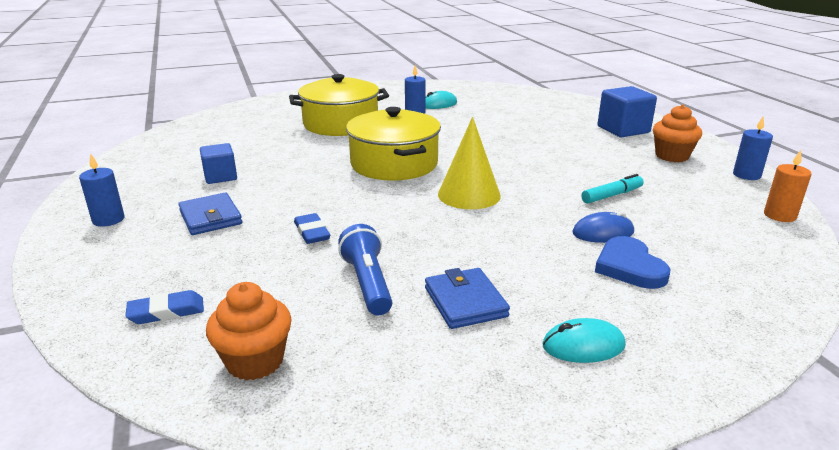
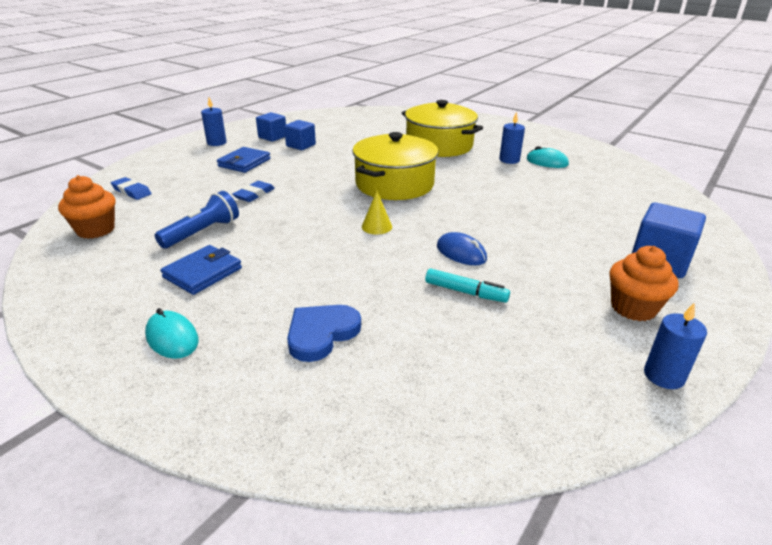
camera: 55 degrees right, 5 degrees up
yellow cone [438,117,501,209] -> yellow cone [362,191,392,234], size x0.52
blue mouse [572,211,634,243] -> blue mouse moved to [437,232,487,265]
orange candle [764,150,812,222] -> none
none -> blue cube [256,112,286,142]

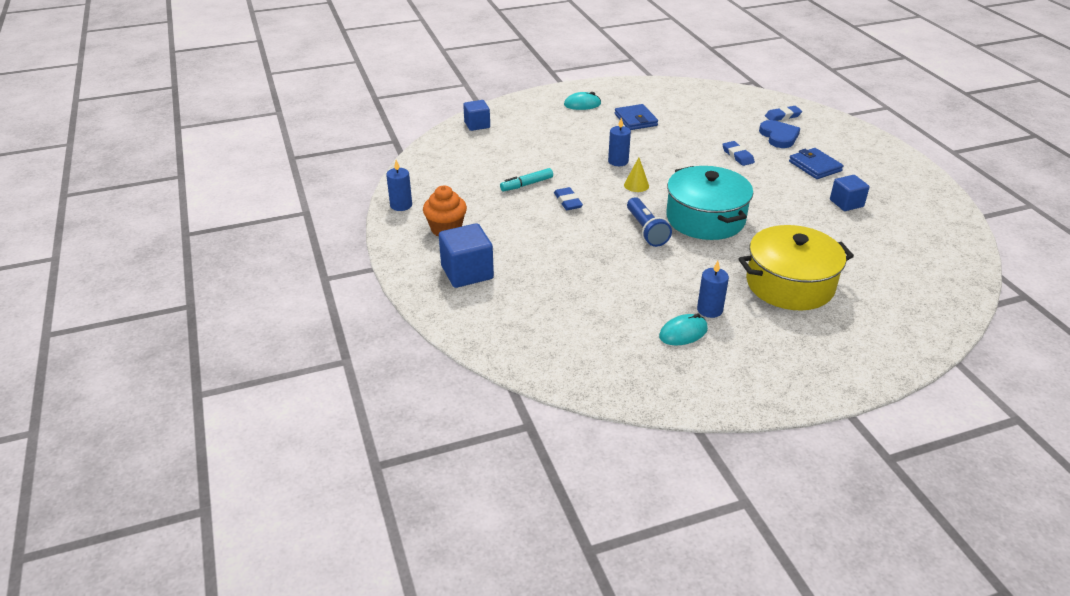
camera: 125 degrees right, 5 degrees up
orange cupcake [58,175,115,239] -> none
blue flashlight [155,191,239,249] -> blue flashlight moved to [627,197,672,247]
blue candle [201,98,227,146] -> blue candle moved to [608,118,631,166]
blue cube [256,112,286,142] -> blue cube moved to [463,100,490,131]
blue heart [287,305,361,362] -> blue heart moved to [759,120,800,148]
yellow pot [352,132,438,200] -> turquoise pot [666,166,753,240]
blue mouse [437,232,487,265] -> blue eraser [554,187,583,210]

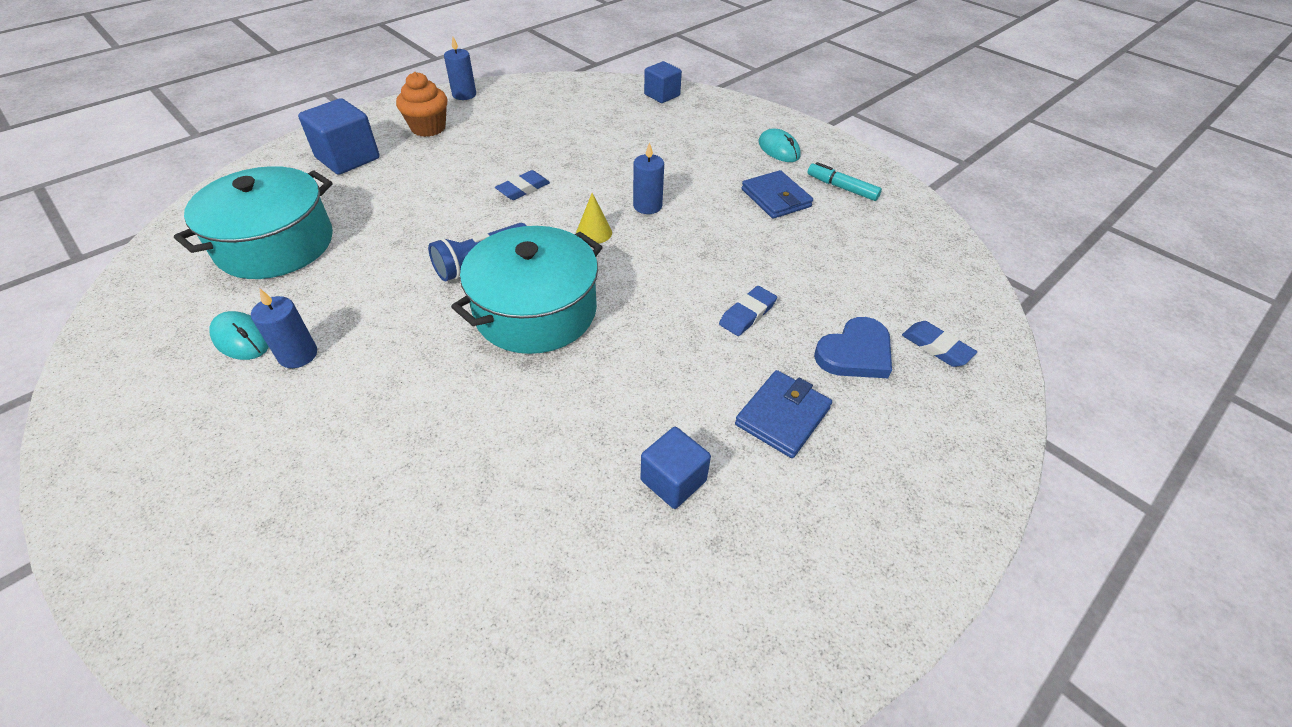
camera: 65 degrees right, 10 degrees up
turquoise marker [500,168,553,192] -> turquoise marker moved to [807,162,882,201]
blue wallet [615,104,658,130] -> blue wallet turned 75 degrees counterclockwise [742,170,813,219]
yellow pot [738,225,854,310] -> none
none -> turquoise pot [174,166,333,279]

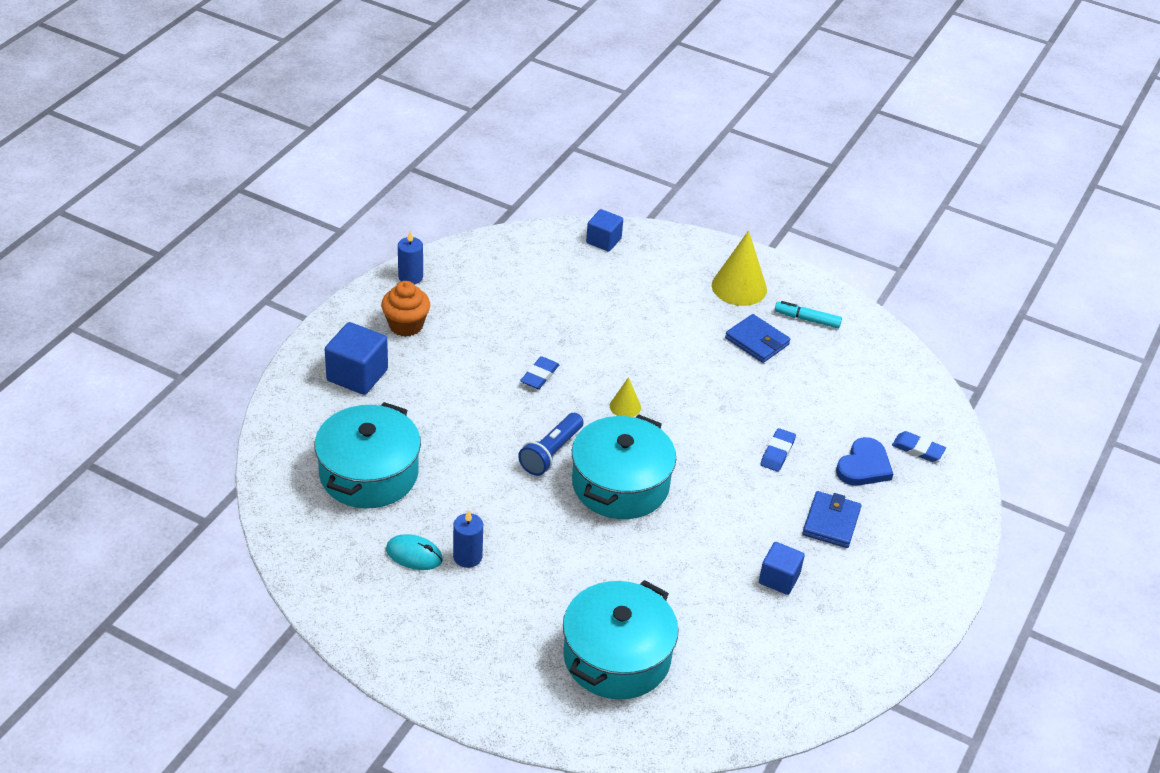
camera: 20 degrees left, 5 degrees down
blue candle [633,142,664,214] -> none
turquoise mouse [759,128,801,162] -> yellow cone [712,231,767,306]
none -> turquoise pot [563,580,678,700]

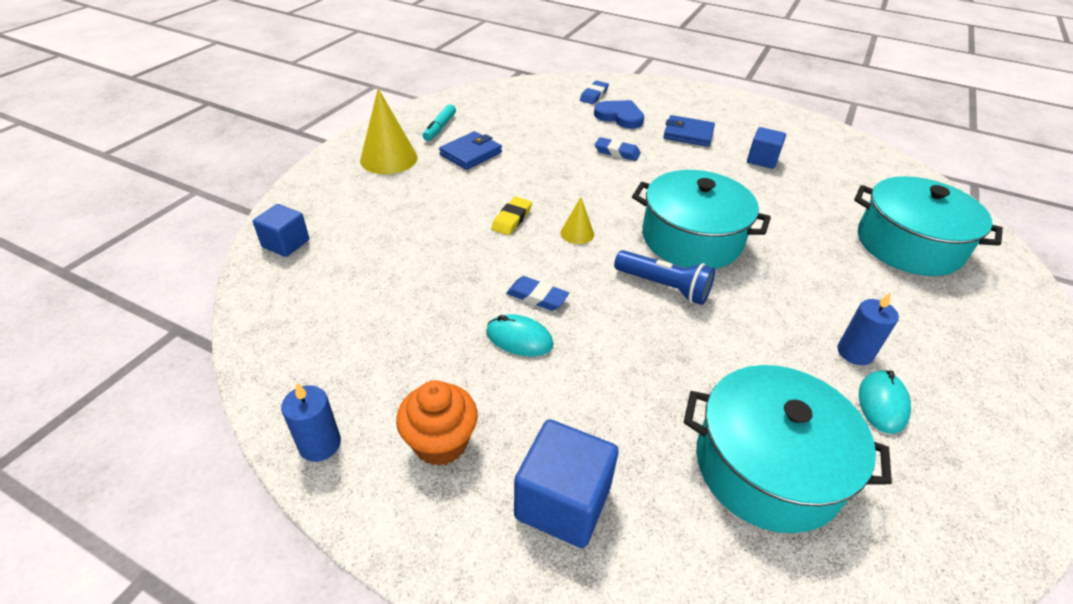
camera: 90 degrees left, 0 degrees up
none -> turquoise mouse [486,314,554,356]
none -> yellow eraser [491,197,532,235]

